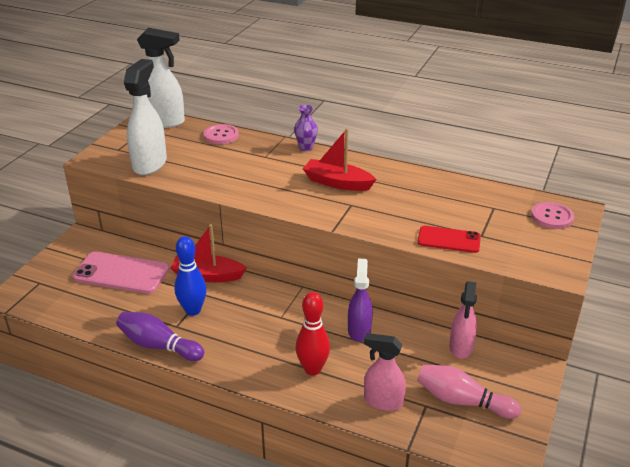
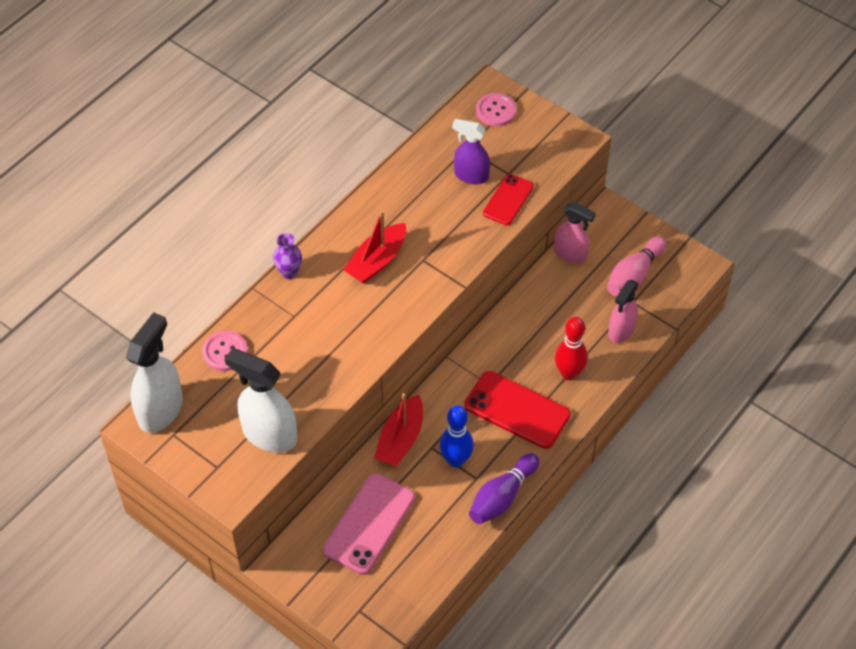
camera: 75 degrees left, 20 degrees up
purple spray bottle [348,259,373,342] -> purple spray bottle moved to [452,119,490,184]
none -> red phone [464,371,571,449]

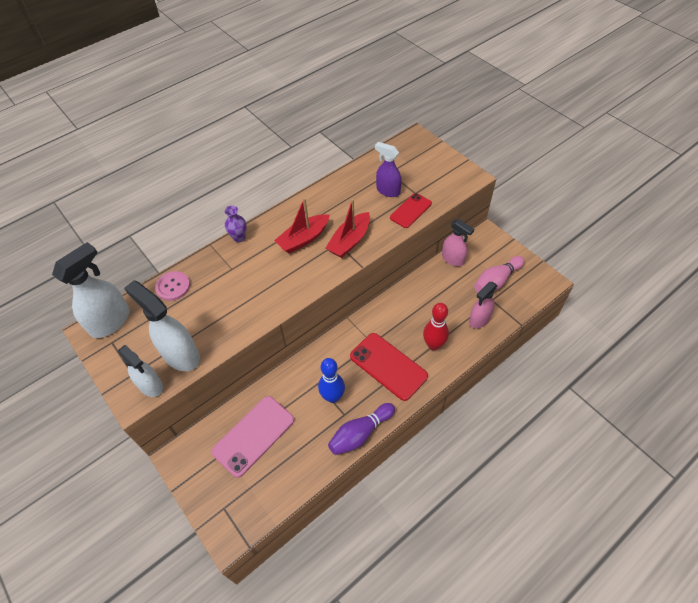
camera: 15 degrees right, 0 degrees up
red boat [374,393,423,467] -> red boat moved to [326,199,370,258]
pink button [476,93,516,126] -> none
none -> white spray bottle [118,345,163,397]

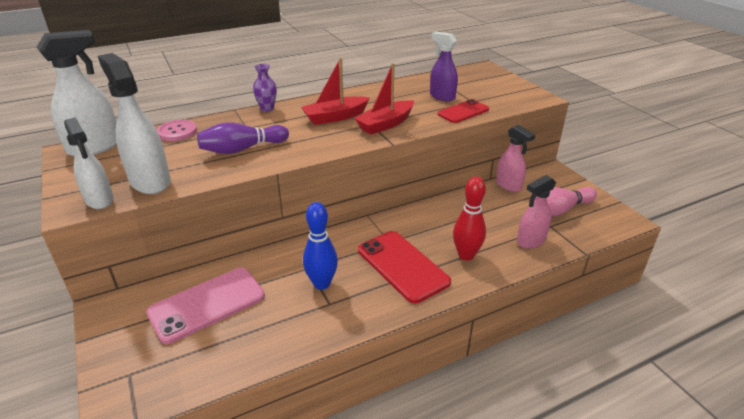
camera: 10 degrees right, 20 degrees down
purple bowling pin [328,403,395,455] -> purple bowling pin moved to [197,122,289,154]

